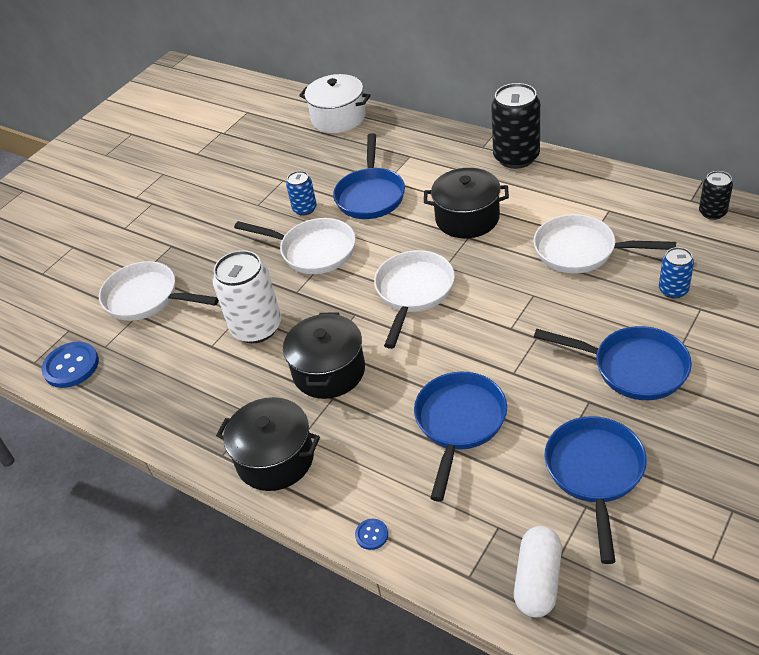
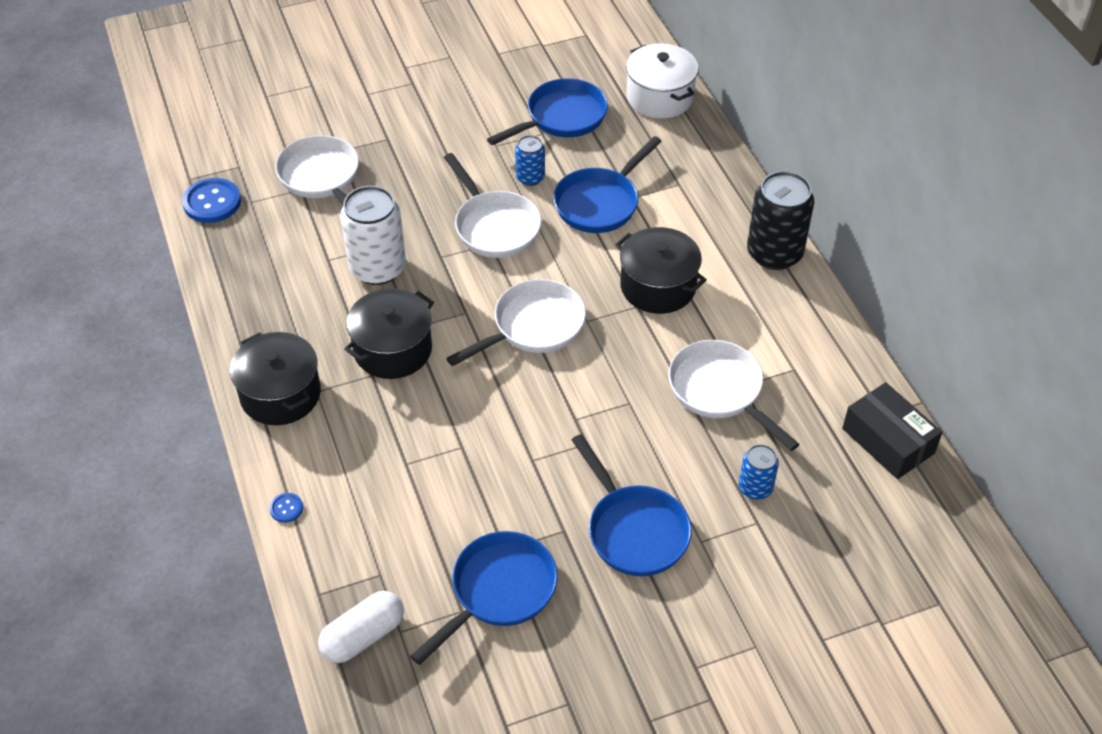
camera: 30 degrees right, 5 degrees up
blue pan [414,372,507,502] -> blue pan moved to [487,78,608,145]
black can [699,171,733,220] -> black box [842,382,943,479]

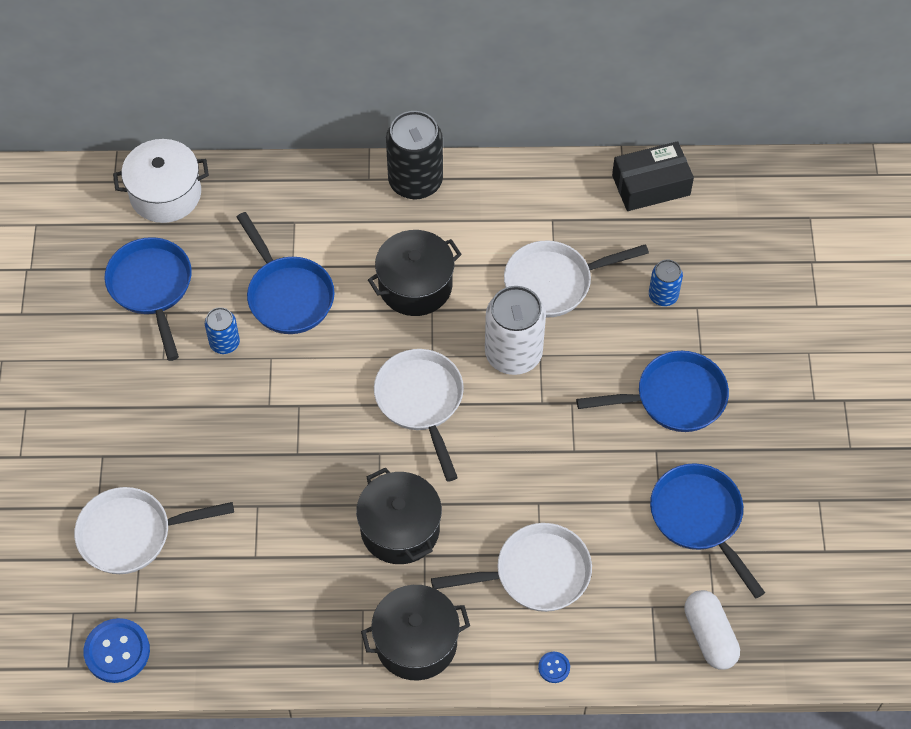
camera: 70 degrees left, 10 degrees up
white can [340,186,406,285] -> white can moved to [485,286,546,375]
white pan [444,153,541,258] -> white pan moved to [431,523,592,612]

